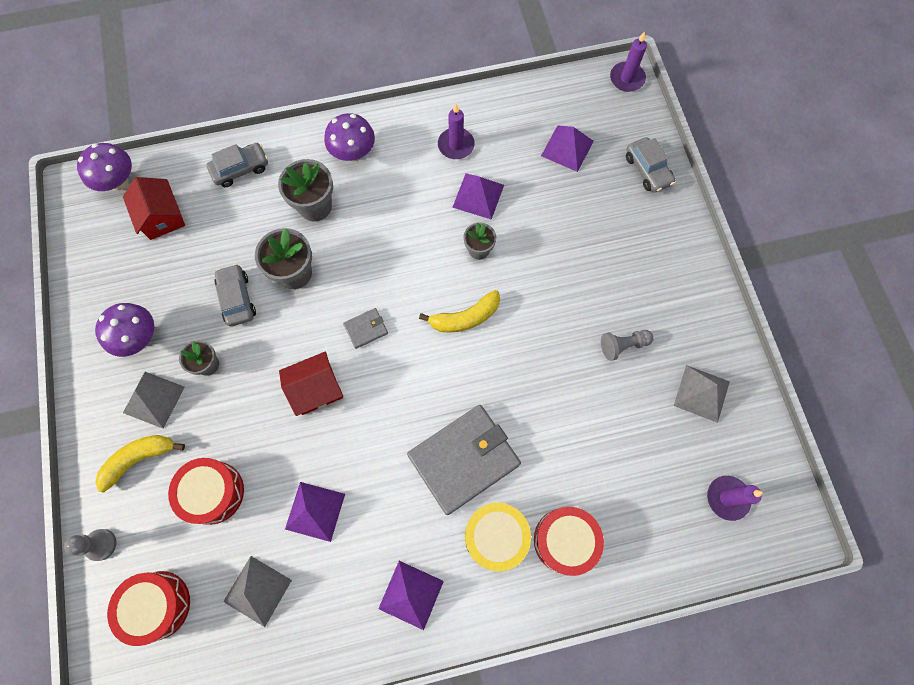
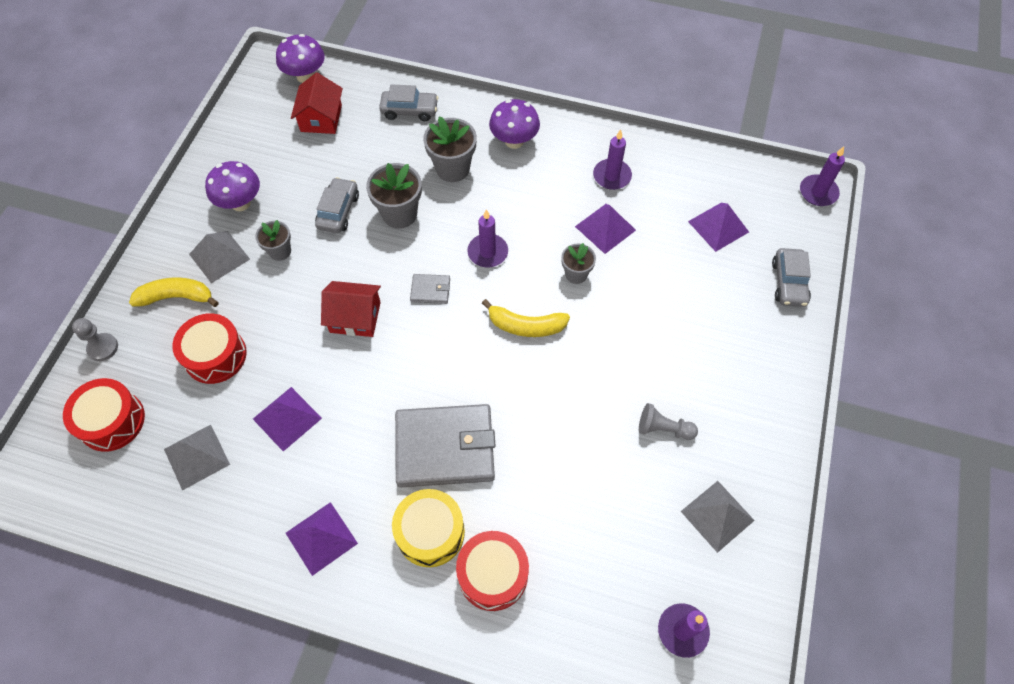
camera: 30 degrees right, 10 degrees down
none -> purple candle [467,209,508,268]

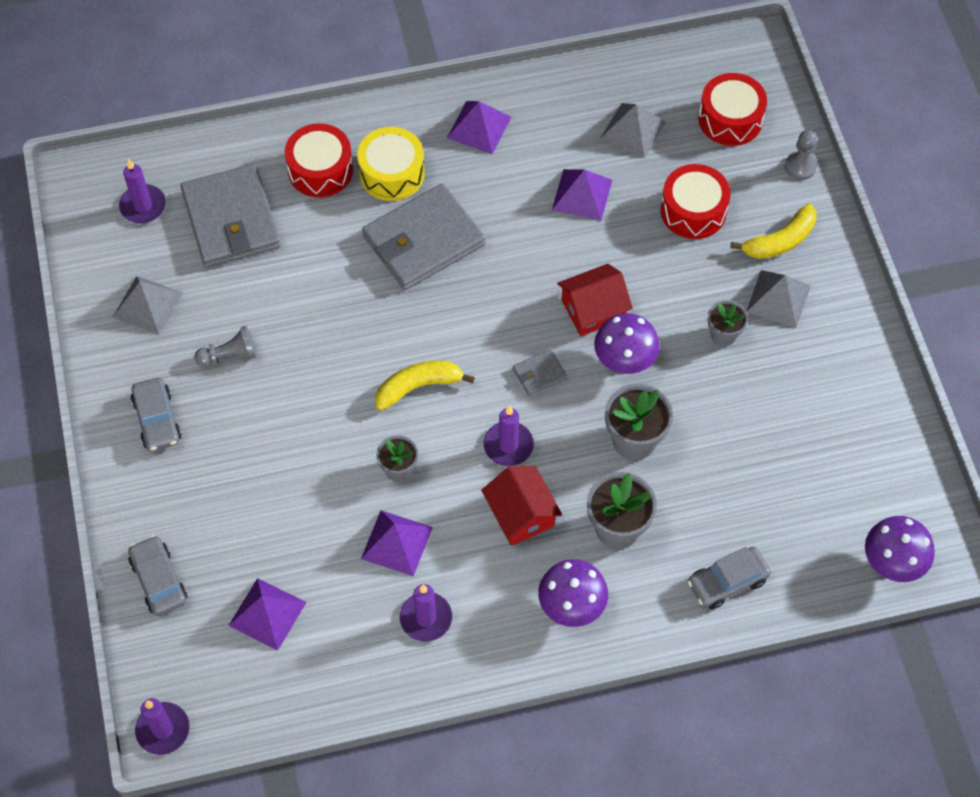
camera: 150 degrees right, 0 degrees up
purple mushroom [205,161,260,211] -> purple mushroom moved to [594,313,660,374]
red house [291,72,343,134] -> red house moved to [481,466,562,546]
grey car [315,177,359,233] -> grey car moved to [131,377,182,451]
none -> grey wallet [180,164,281,267]

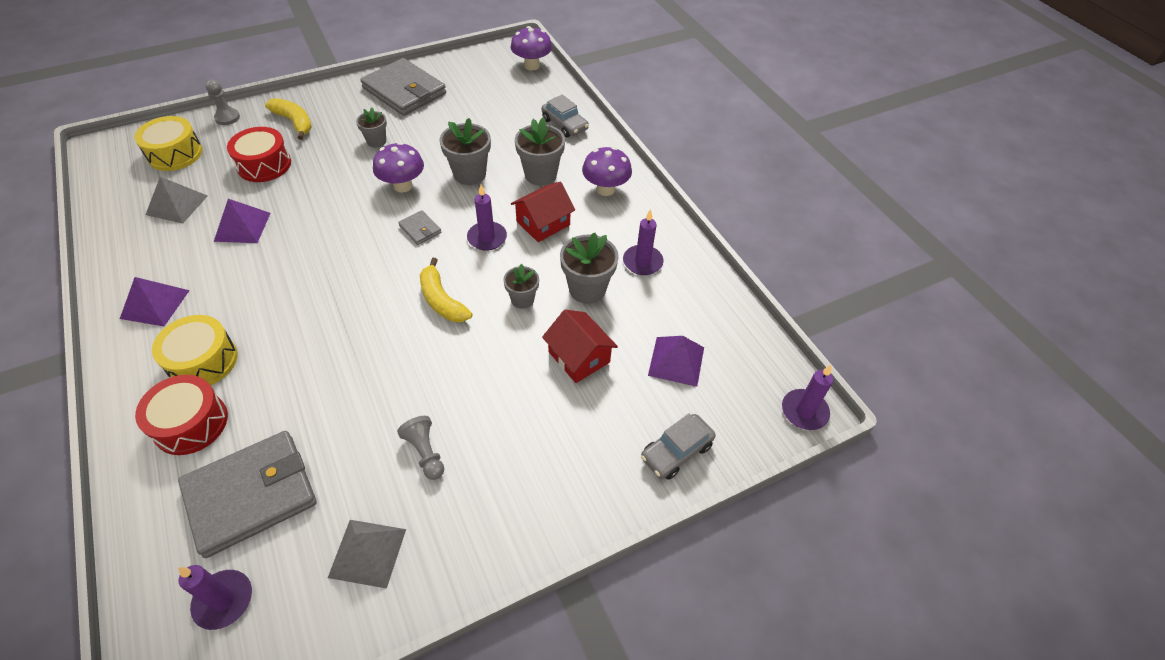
camera: 105 degrees left, 10 degrees down
grey car [131,377,182,451] -> none
purple pyramid [361,510,433,576] -> grey flower pot [560,233,619,304]
grey wallet [362,184,485,290] -> grey wallet moved to [360,58,446,116]
red house [557,264,633,336] -> red house moved to [542,310,618,383]
red drum [699,73,767,146] -> yellow drum [134,116,202,171]
grey pyramid [746,270,811,328] -> none

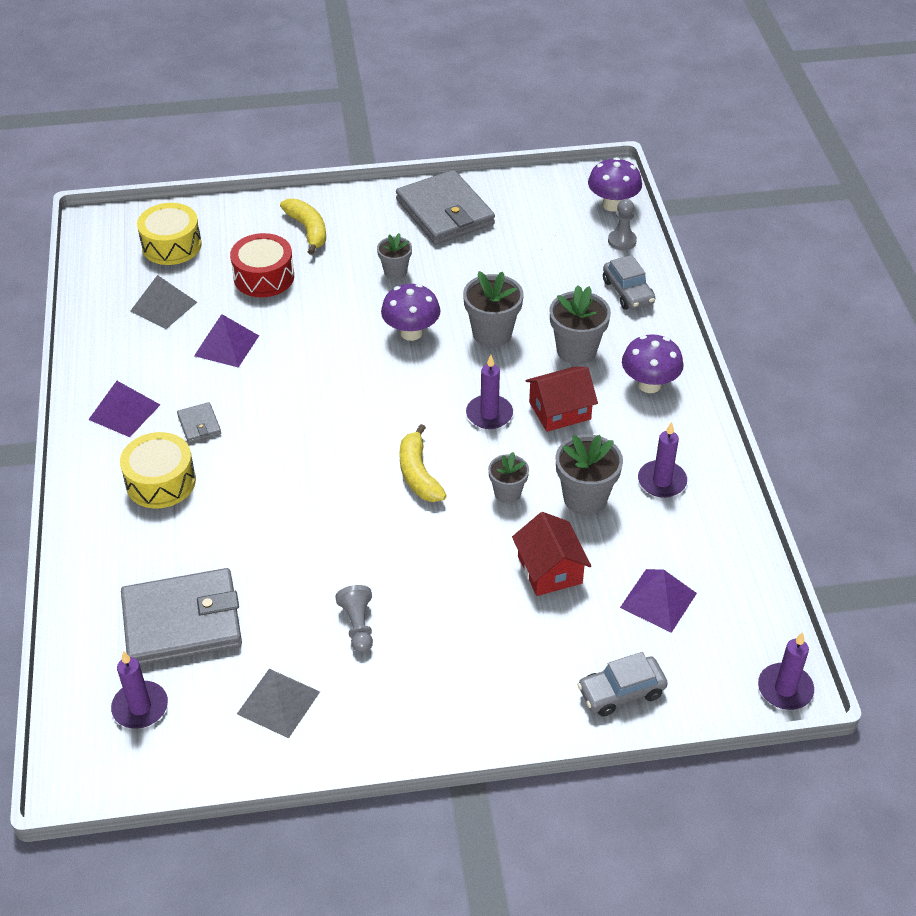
camera: 20 degrees right, 5 degrees down
red drum [135,375,228,455] -> none
grey pawn [205,80,240,125] -> grey pawn moved to [608,199,637,250]
grey wallet [398,210,441,245] -> grey wallet moved to [177,402,221,443]

